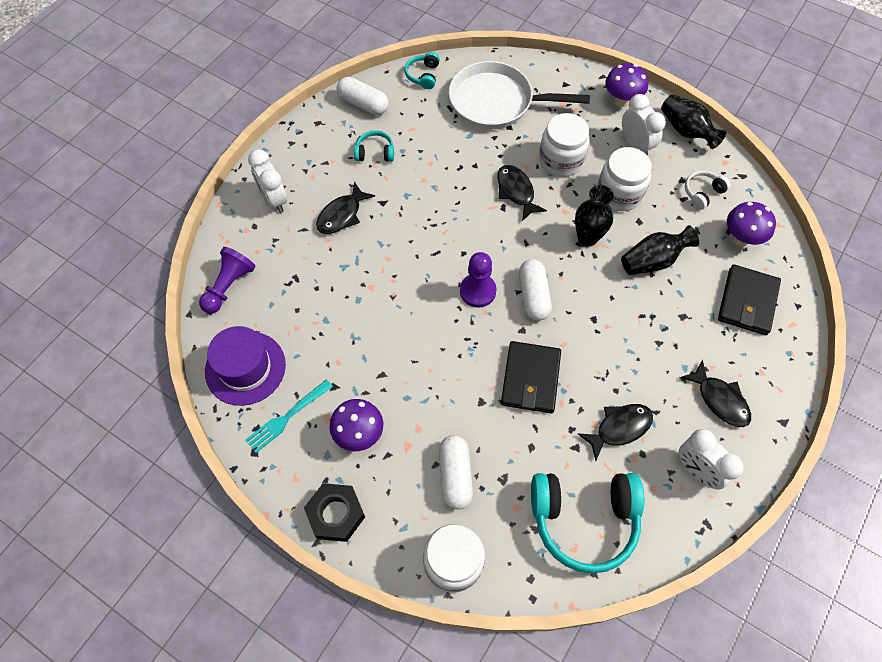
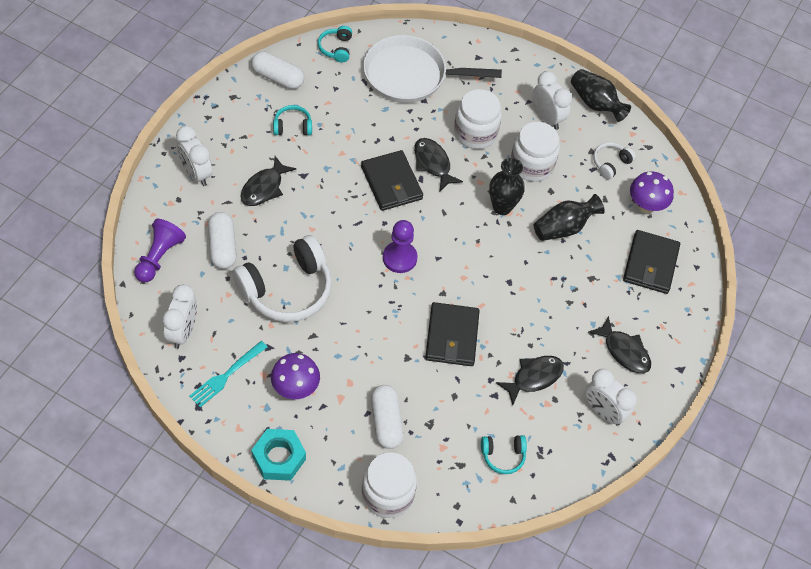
camera: 10 degrees left, 5 degrees down
purple hat [205,326,286,406] -> white clock [162,284,197,349]
black nut [304,483,365,542] -> turquoise nut [252,429,306,481]
white capsule [519,259,552,321] -> white capsule moved to [208,212,237,269]
turquoise headphones [531,473,644,573] -> turquoise headphones [481,435,527,474], size x0.47
purple mushroom [605,63,648,107] -> none
none -> white headphones [233,235,332,322]
none -> black wallet [361,150,423,211]

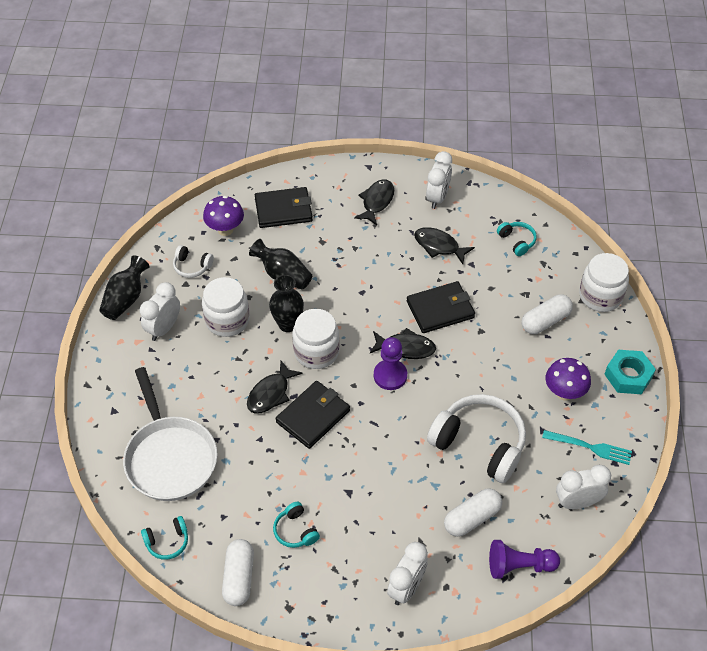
camera: 110 degrees left, 5 degrees down
black fish [241,156,296,206] -> black fish moved to [370,328,436,359]
white jar [454,89,502,149] -> white jar moved to [292,309,340,369]

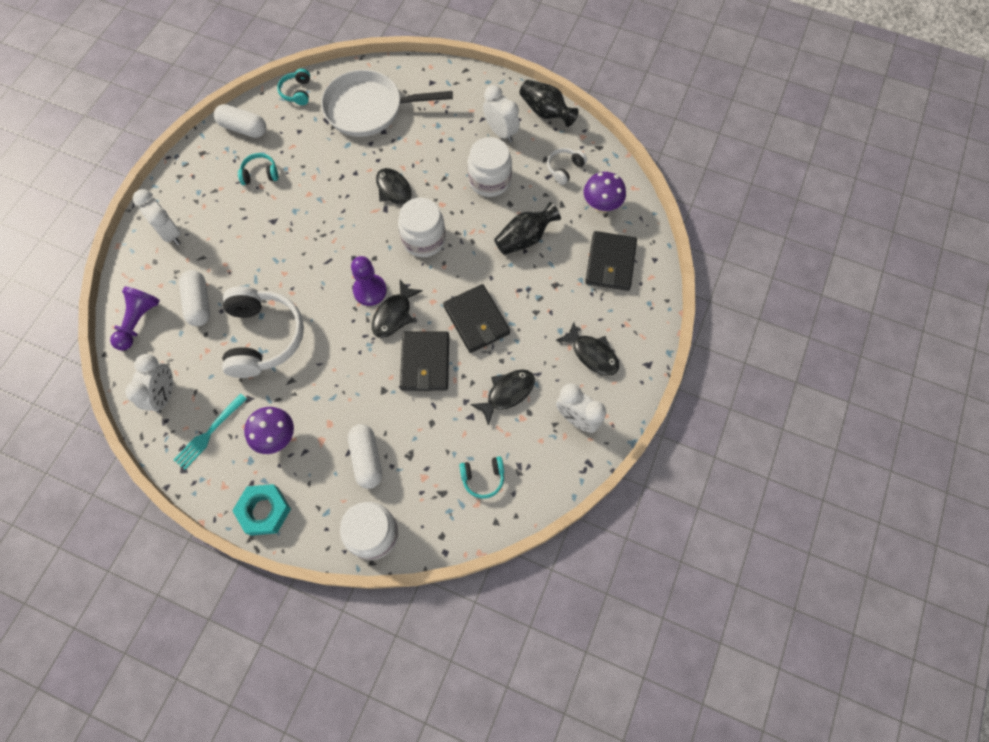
camera: 110 degrees right, 15 degrees up
black vase [269,275,304,332] -> none
black wallet [276,381,350,449] -> black wallet moved to [443,284,510,353]
white headphones [427,394,526,483] -> white headphones turned 60 degrees counterclockwise [222,286,304,378]

